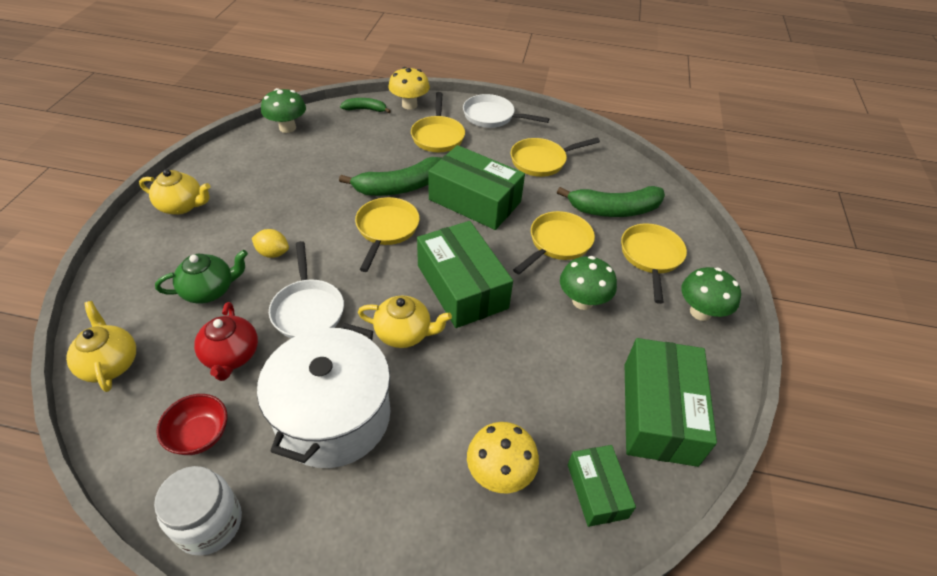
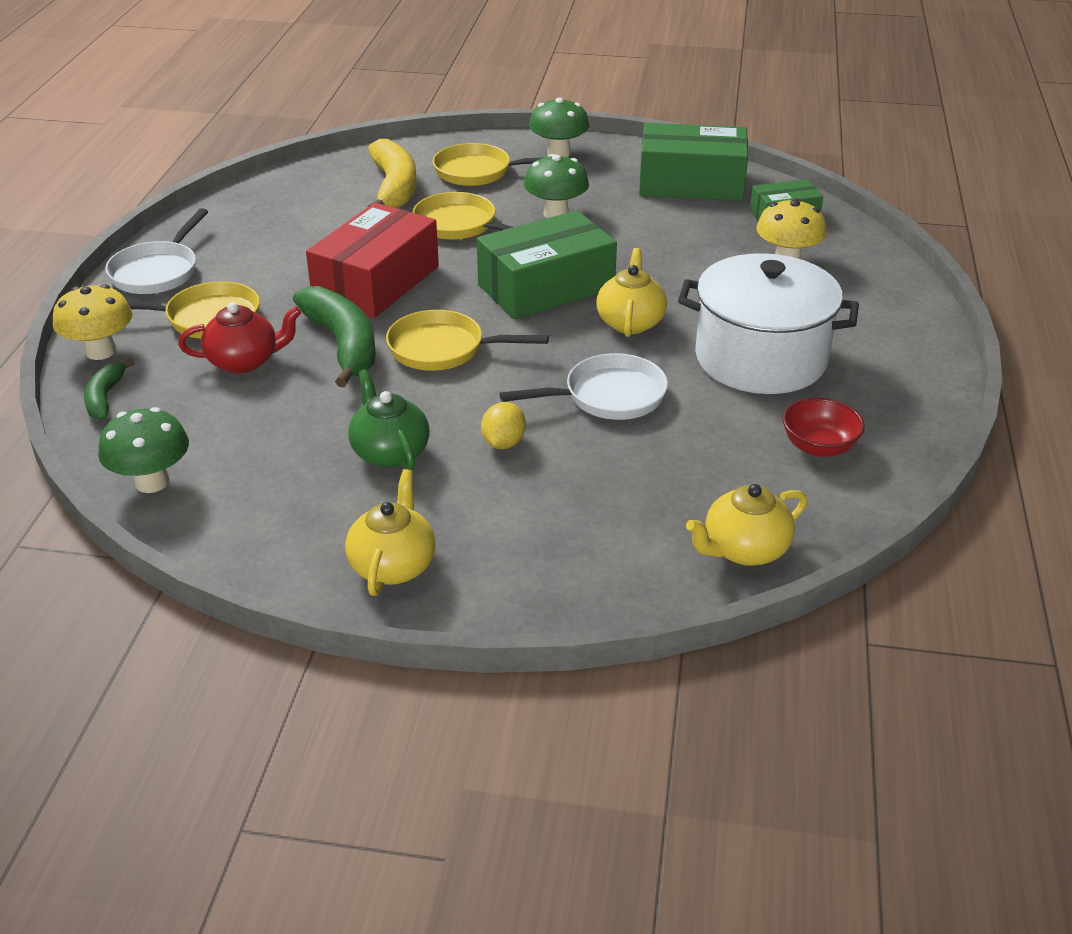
camera: 90 degrees left, 10 degrees down
white jar [154,466,242,556] -> none
green teapot [155,250,248,304] -> green teapot moved to [348,369,430,471]
red teapot [194,302,258,381] -> red teapot moved to [178,302,301,373]
green box [428,145,525,230] -> red box [306,203,439,318]
yellow pan [511,138,600,177] -> none
green banana [557,186,665,217] -> yellow banana [368,139,417,209]

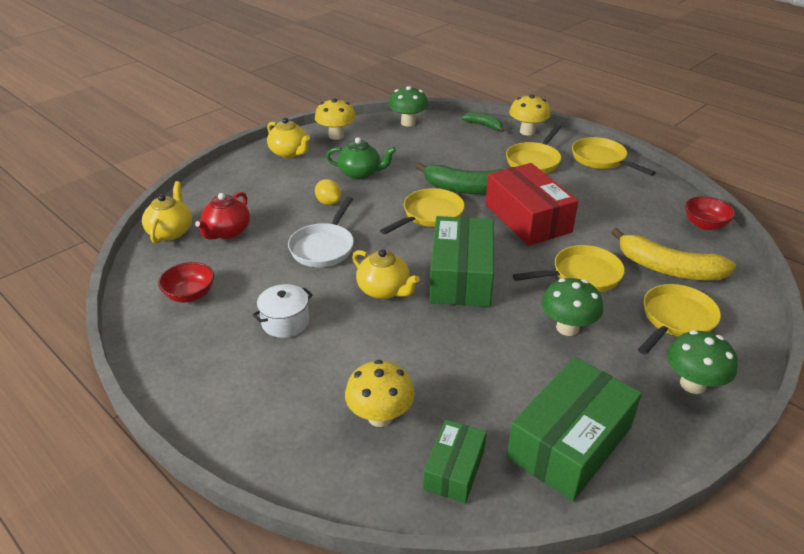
camera: 125 degrees right, 0 degrees up
white pan [105,208,208,294] -> yellow pan [572,137,656,176]
red teapot [178,302,301,373] -> red teapot moved to [195,192,250,240]
white pot [678,253,859,394] -> white pot [252,284,313,338], size x0.47
none -> yellow mushroom [315,98,356,140]
none -> red bowl [685,196,735,230]

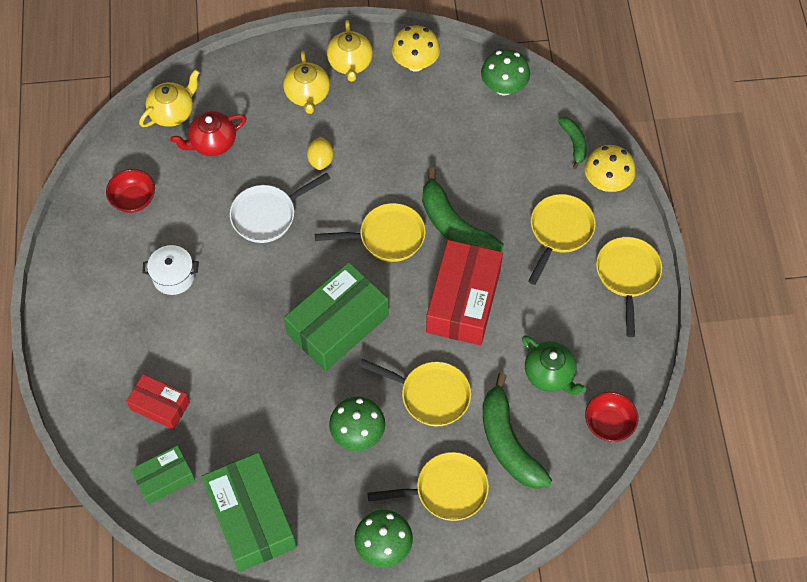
camera: 40 degrees right, 25 degrees up
green teapot [326,137,396,180] -> green teapot moved to [522,335,586,395]
yellow mushroom [345,360,415,427] -> red box [126,374,190,430]
yellow teapot [352,249,420,299] -> yellow teapot moved to [283,51,330,114]
yellow pan [506,125,561,174] -> yellow pan turned 135 degrees clockwise [528,194,596,285]
green box [507,357,642,501] -> green box turned 75 degrees clockwise [201,452,297,572]
yellow banana [611,228,736,280] -> green banana [483,373,552,489]

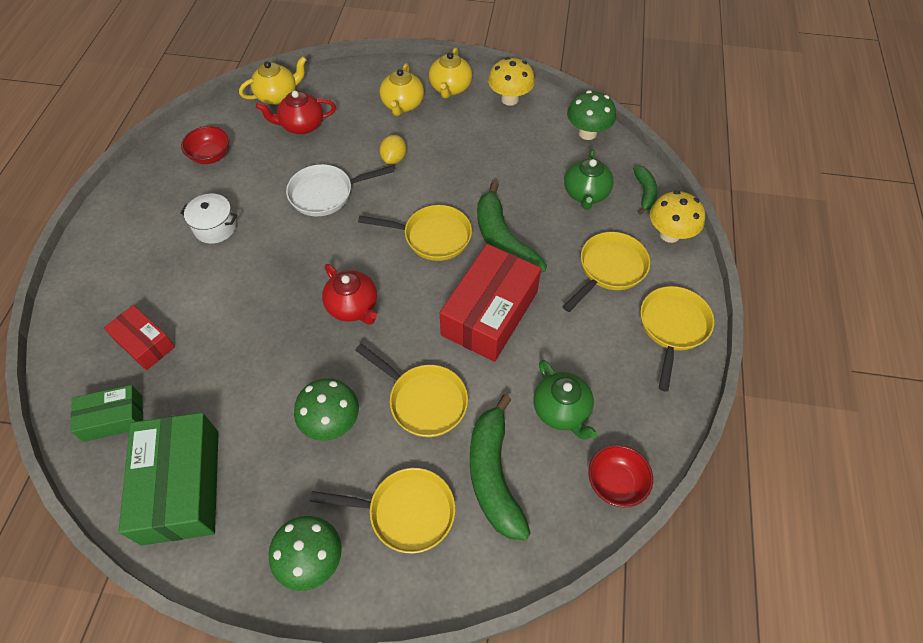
camera: 15 degrees right, 5 degrees down
green box [284,262,389,371] -> red teapot [322,264,377,325]
none -> green teapot [564,149,614,210]

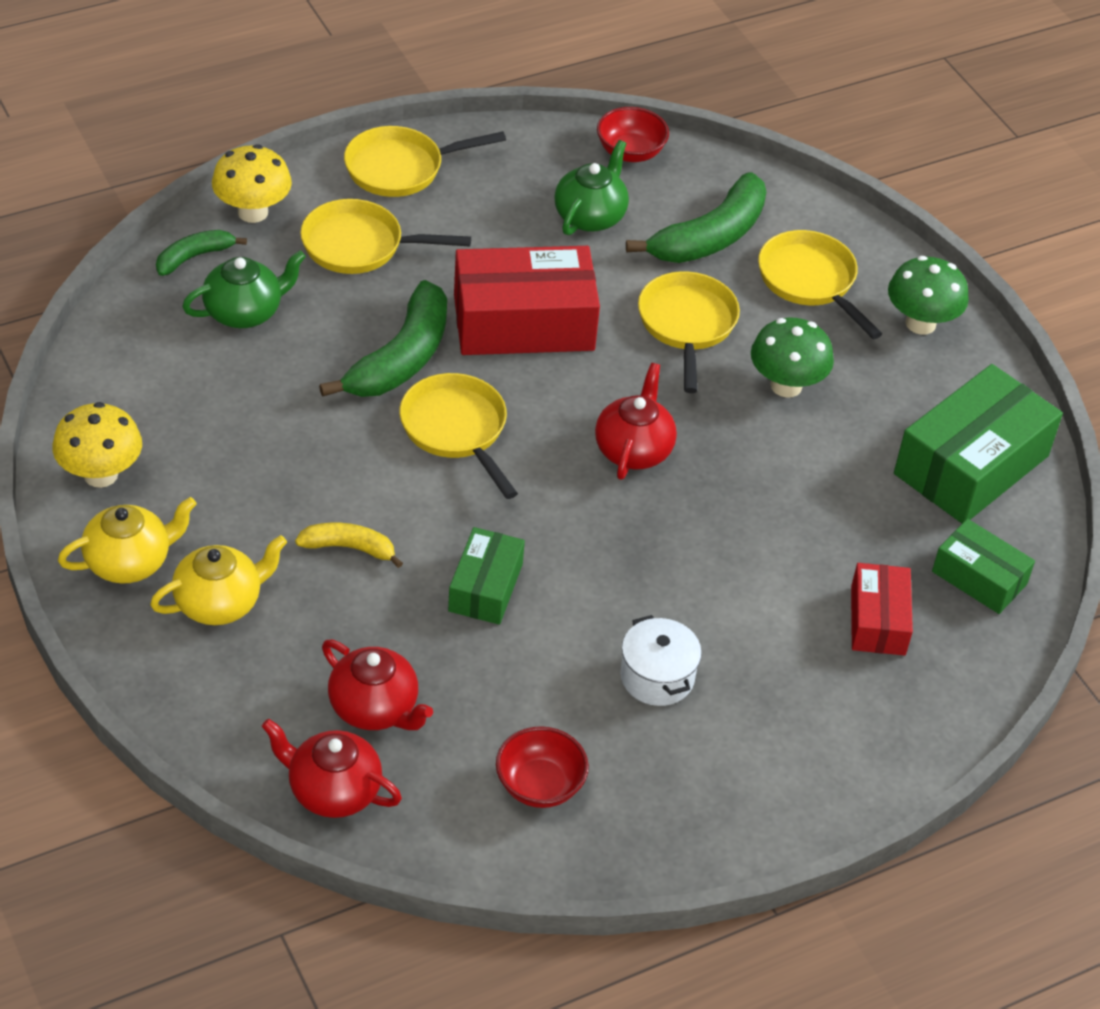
camera: 130 degrees left, 10 degrees down
yellow teapot [239,56,307,105] -> red teapot [262,719,402,818]
white pan [286,164,394,216] -> green box [448,527,525,625]
yellow lemon [380,135,406,164] -> yellow banana [295,523,403,568]
green mushroom [567,90,616,140] -> none

